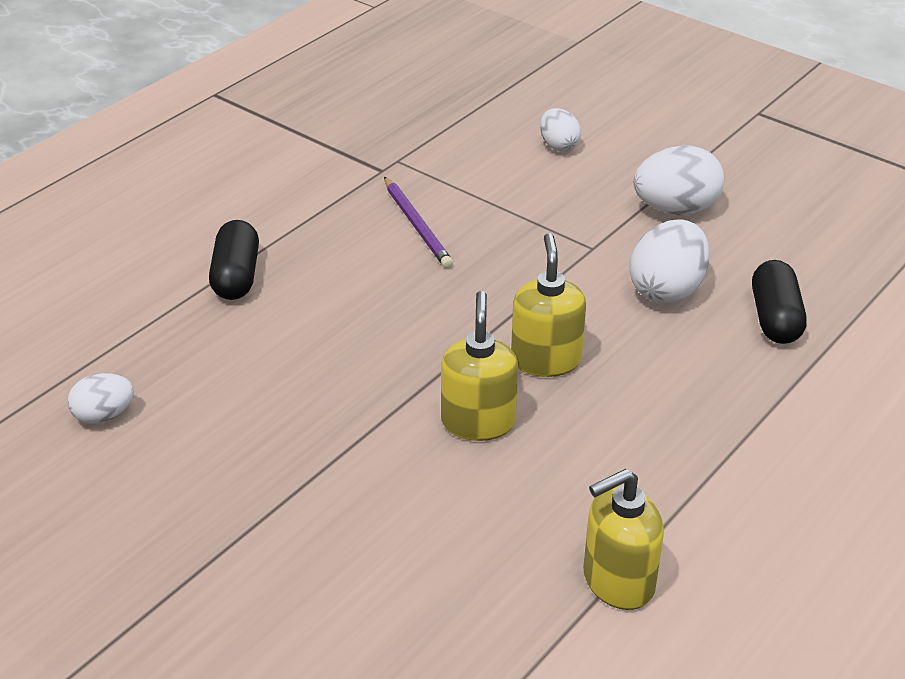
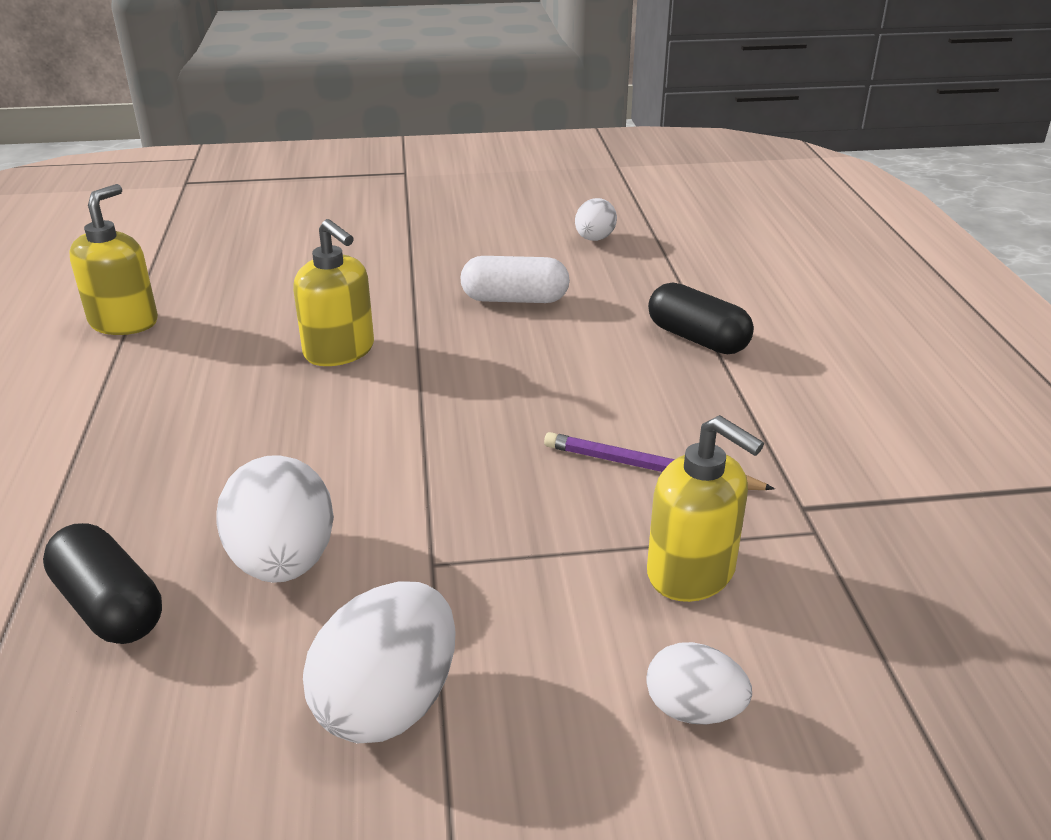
camera: 135 degrees right, 5 degrees down
yellow soap dispenser [511,233,586,377] -> yellow soap dispenser moved to [647,415,764,602]
none -> white capsule [461,256,570,303]

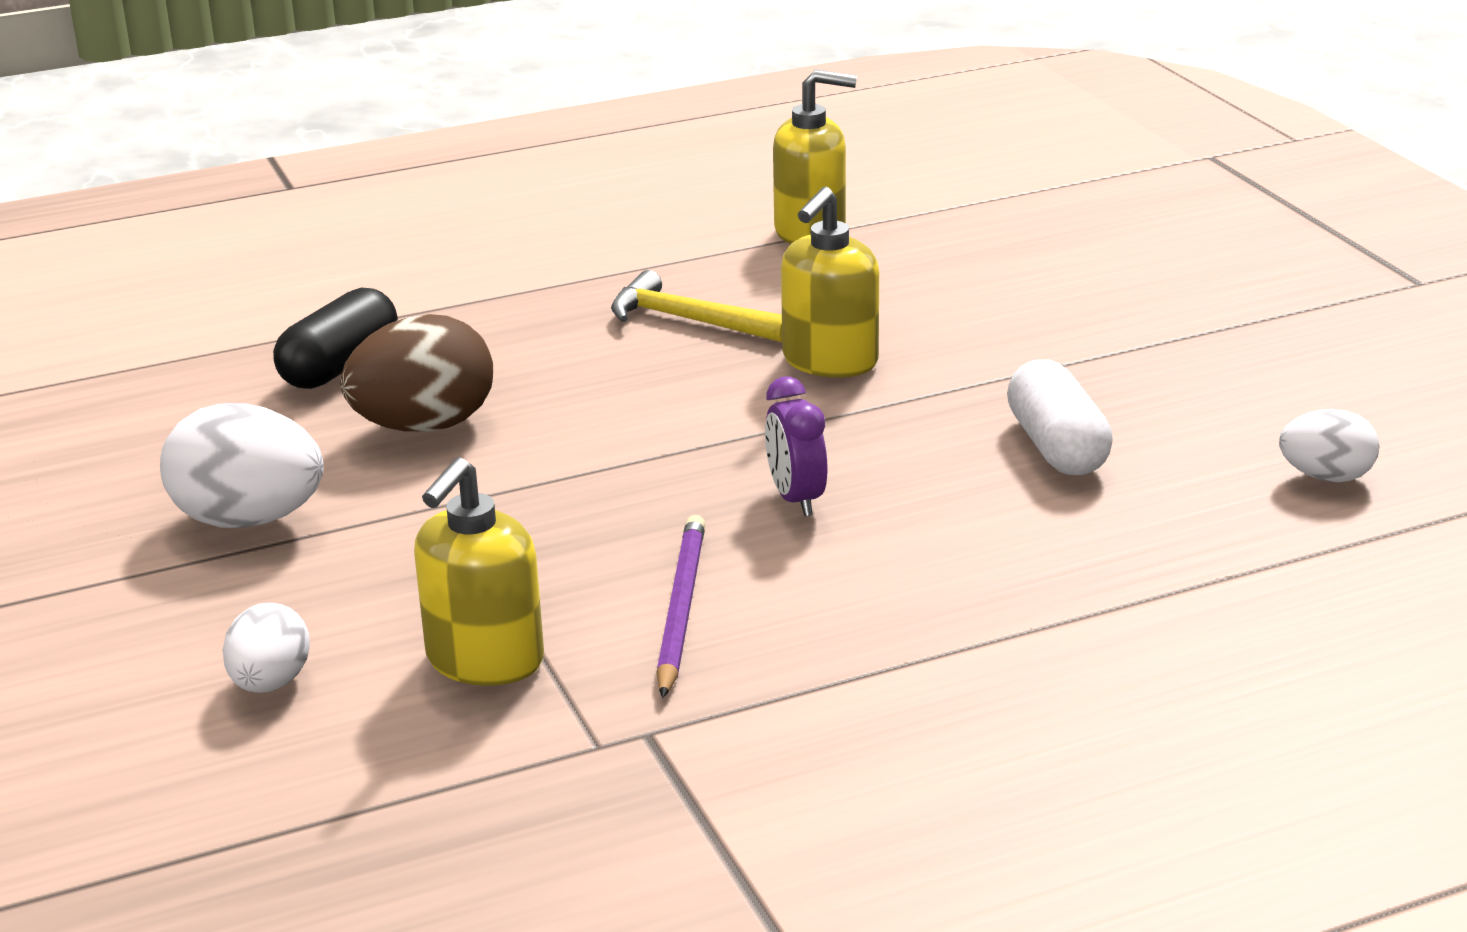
camera: 75 degrees right, 5 degrees down
white egg [216,455,334,583] -> brown egg [340,314,493,432]
black capsule [648,282,754,354] -> none
none -> yellow hammer [611,270,782,342]
none -> purple clock [765,377,828,516]

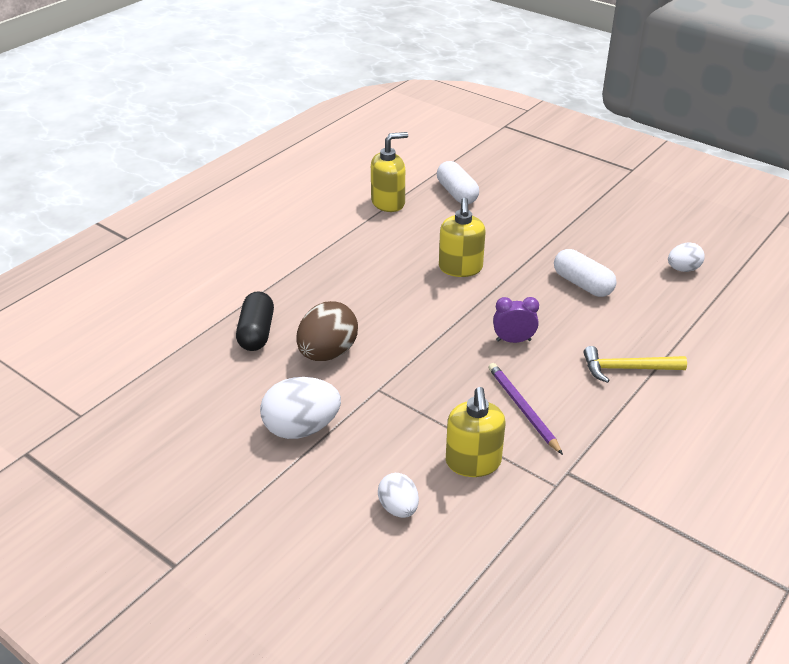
camera: 30 degrees left, 10 degrees up
yellow hammer [611,270,782,342] -> yellow hammer moved to [583,346,687,383]
purple clock [765,377,828,516] -> purple clock turned 135 degrees clockwise [493,297,539,343]
none -> white capsule [437,161,479,204]

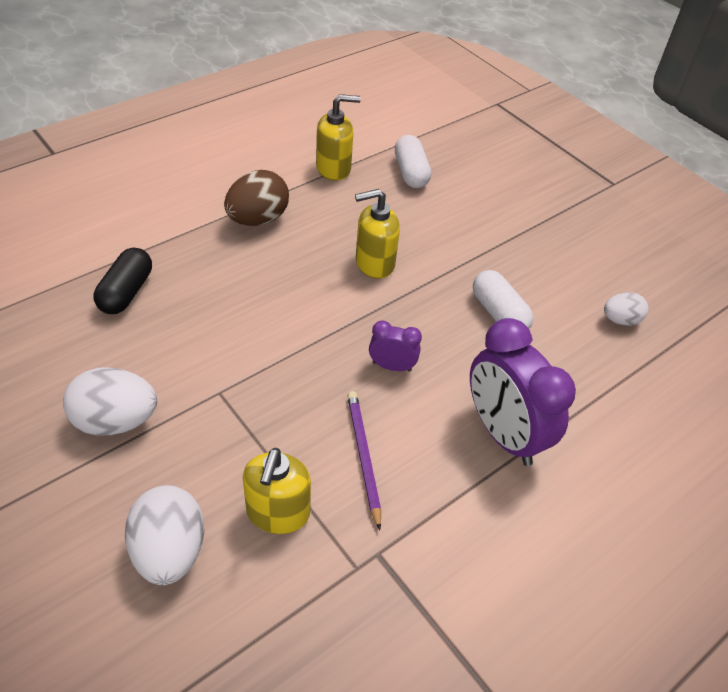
camera: 10 degrees right, 10 degrees up
brown egg [296,301,358,361] -> brown egg moved to [224,170,289,226]
white egg [378,473,419,518] -> white egg [125,485,204,585], size x1.69
yellow soap dispenser [439,198,486,277] -> yellow soap dispenser turned 60 degrees clockwise [355,189,400,279]
yellow hammer [583,346,687,383] -> purple clock [470,318,576,466]

